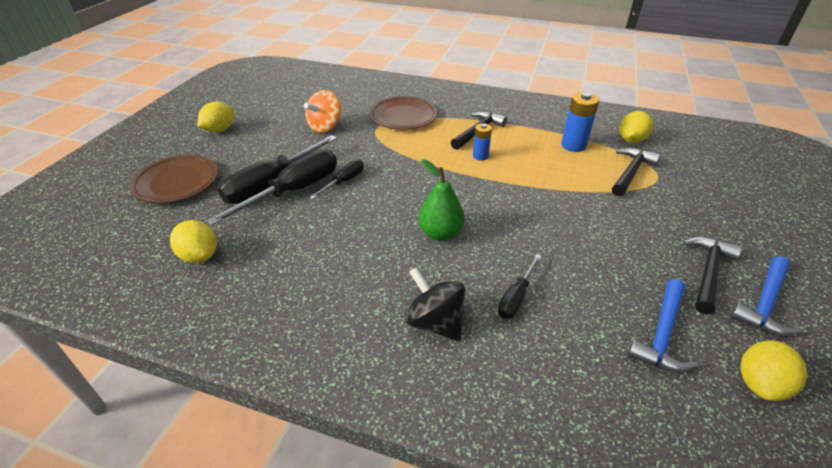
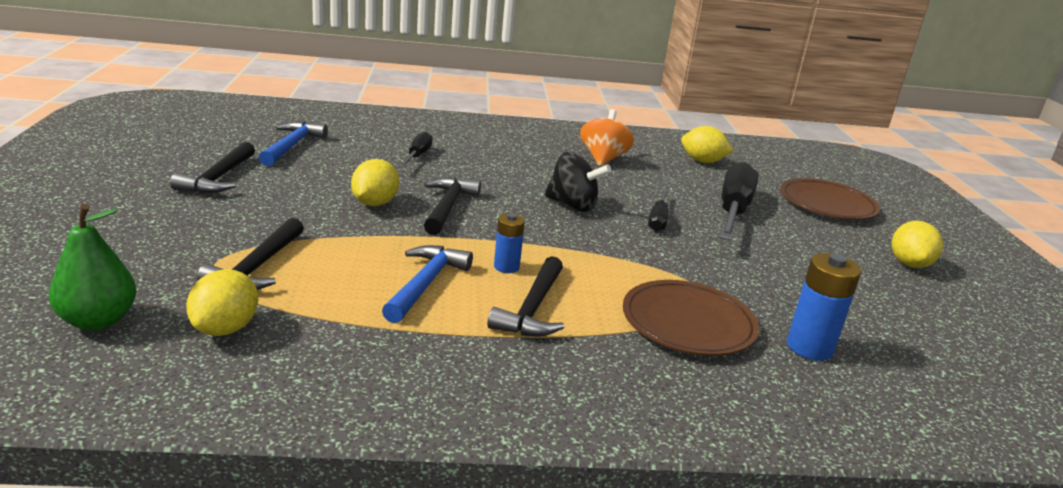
camera: 155 degrees right, 15 degrees down
black screwdriver [206,149,337,226] -> none
orange spinning top [304,90,341,133] -> orange spinning top moved to [580,109,634,166]
black spinning top [406,267,465,341] -> black spinning top moved to [544,152,611,212]
green pear [418,159,465,241] -> green pear moved to [49,204,137,330]
blue battery [561,92,599,152] -> blue battery moved to [787,253,861,361]
blue hammer [730,256,801,336] -> blue hammer moved to [382,245,473,323]
yellow lemon [740,340,807,401] -> yellow lemon moved to [351,159,399,206]
none -> black hammer [424,177,481,235]

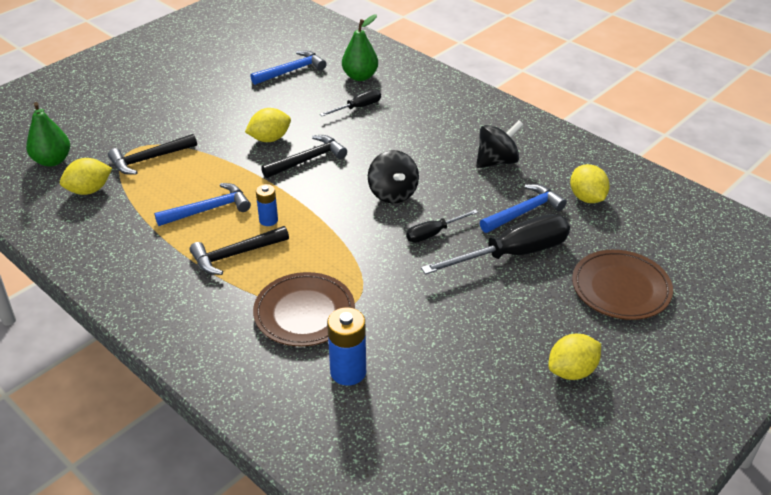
camera: 50 degrees right, 15 degrees up
black hammer [170,142,255,194] -> none
orange spinning top [580,109,634,166] -> black spinning top [476,120,524,168]
none -> green pear [342,15,378,81]
none -> blue hammer [480,184,567,233]

